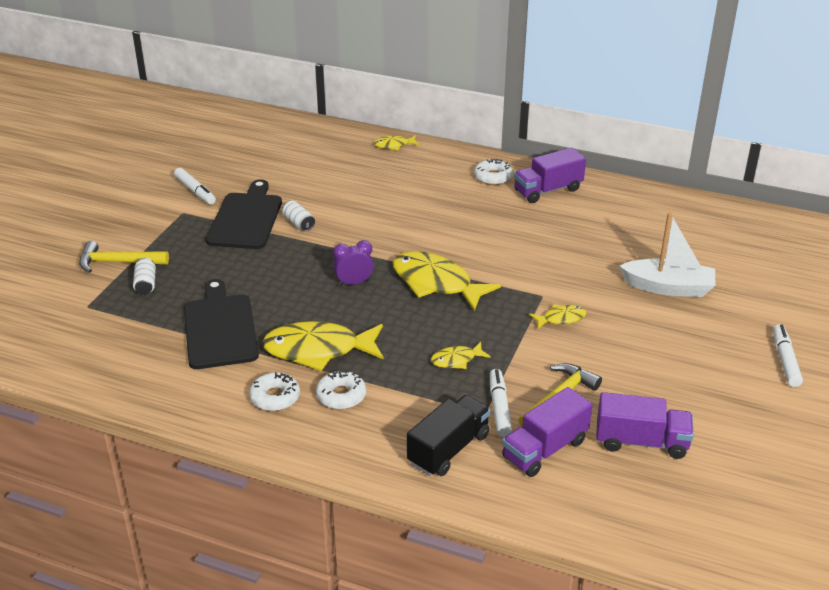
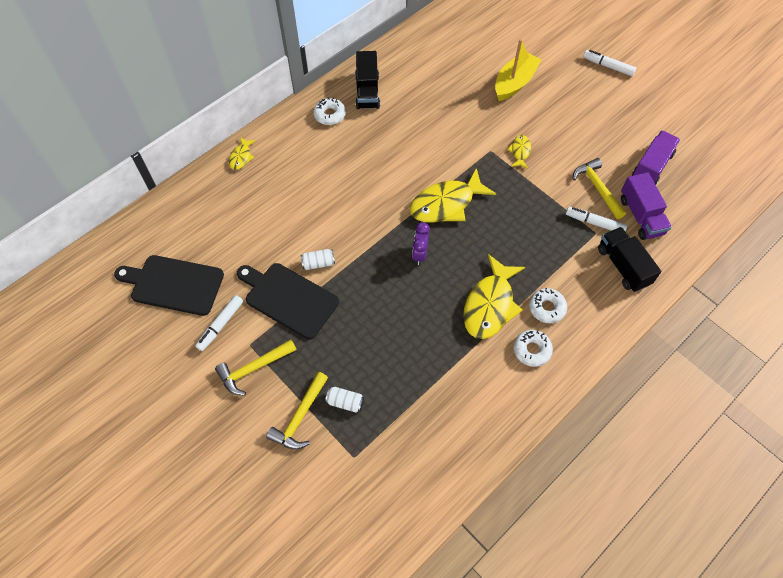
camera: 65 degrees left, 25 degrees up
white marker [174,168,216,205] -> white marker turned 135 degrees clockwise [195,295,243,351]
black cutting board [184,279,259,369] -> black cutting board moved to [114,255,224,316]
yellow fish [431,342,491,369] -> none
purple truck [514,148,586,203] -> black truck [355,51,380,109]
white boat [619,212,715,297] -> yellow boat [495,39,541,101]
none -> yellow hammer [215,340,297,396]

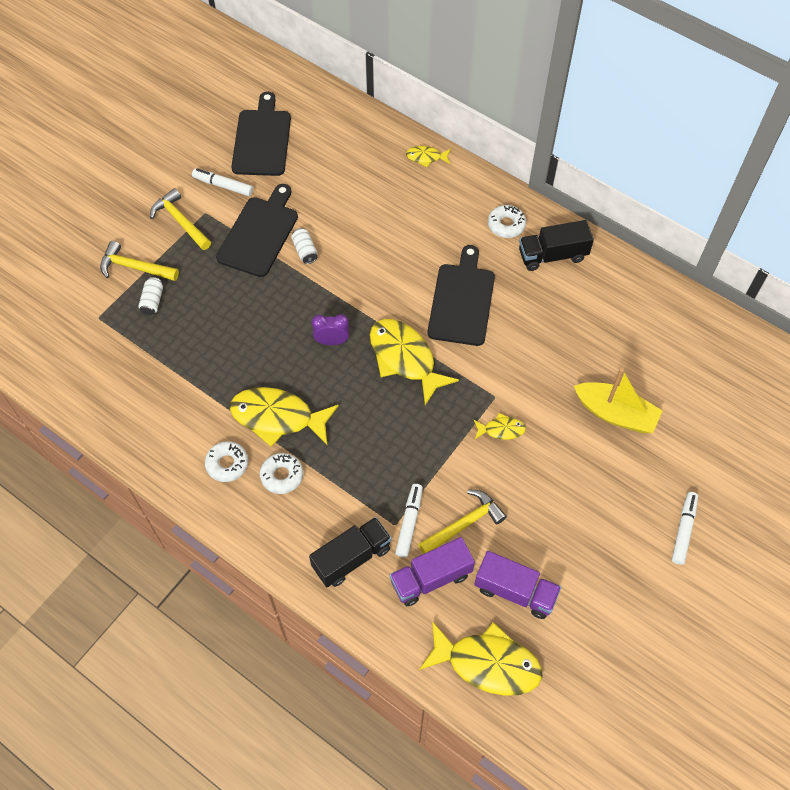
camera: 80 degrees right, 0 degrees up
none -> yellow fish [419,621,542,696]
none -> black cutting board [428,245,495,346]

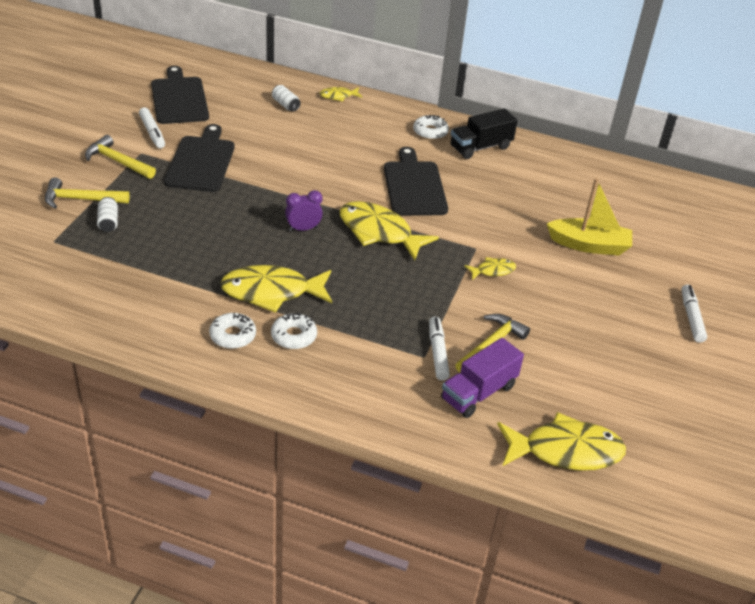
camera: 20 degrees left, 20 degrees down
white marker [192,168,253,196] -> white marker turned 120 degrees counterclockwise [139,107,165,148]
white can [291,228,317,264] -> white can moved to [272,85,301,112]
black truck [309,517,392,587] -> none
purple truck [474,551,561,619] -> none

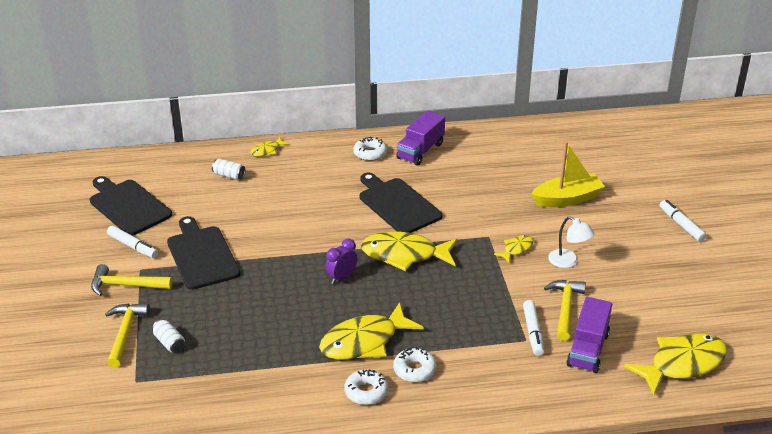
camera: 25 degrees left, 5 degrees down
yellow hammer [45,178,130,209] -> yellow hammer turned 120 degrees clockwise [105,303,150,368]
white marker [429,317,450,380] -> white marker turned 150 degrees counterclockwise [523,300,544,356]
black truck [451,109,518,159] -> purple truck [396,111,445,166]
none -> white lamp [548,216,595,268]

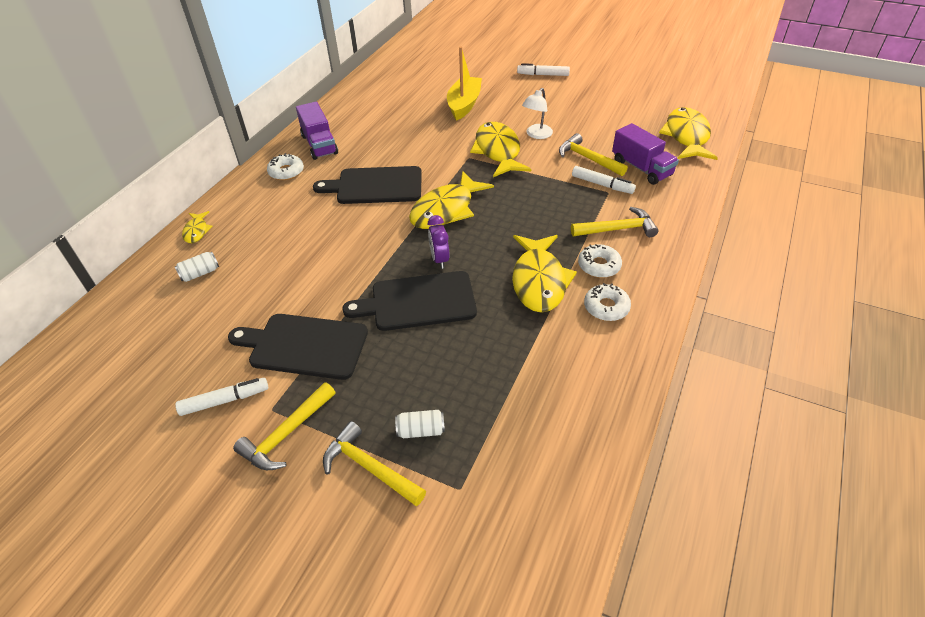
camera: 55 degrees left, 10 degrees up
black cutting board [90,176,172,236] -> black cutting board moved to [342,271,477,331]
yellow fish [494,235,533,263] -> yellow fish [470,122,531,177], size x2.07
white lamp [548,216,595,268] -> white lamp turned 135 degrees clockwise [522,88,553,139]
none -> yellow hammer [571,207,658,237]

